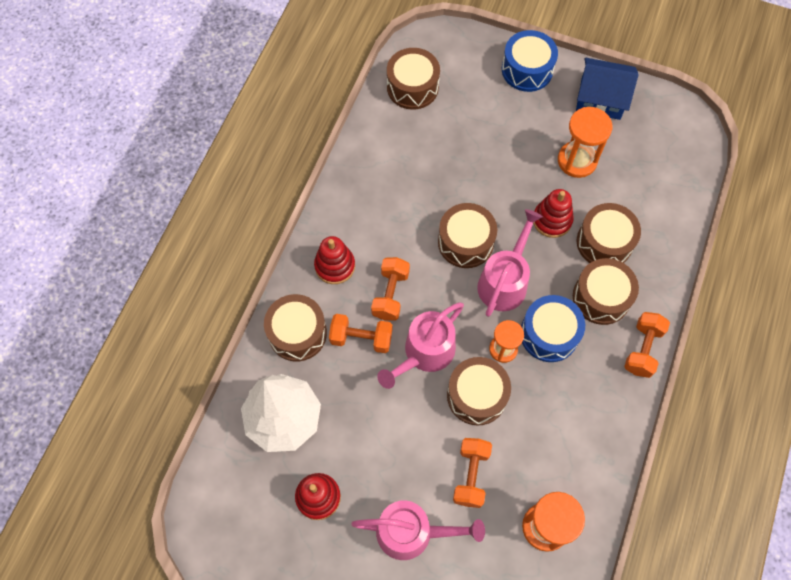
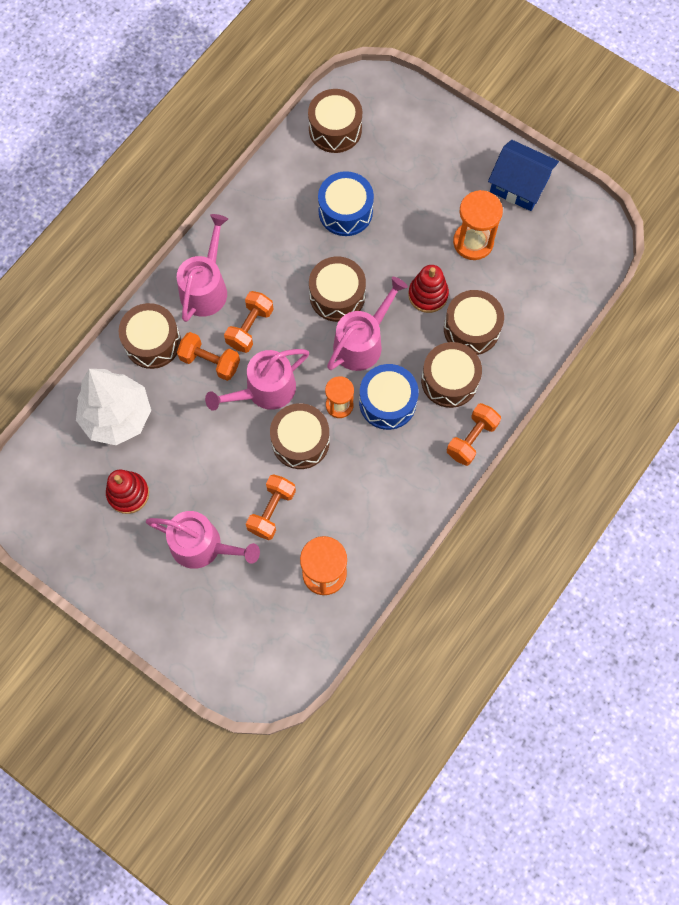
camera: 15 degrees right, 5 degrees up
red stacking toy [314,236,355,284] -> pink watering can [177,214,228,322]
blue drum [502,30,558,92] -> blue drum moved to [318,171,374,236]

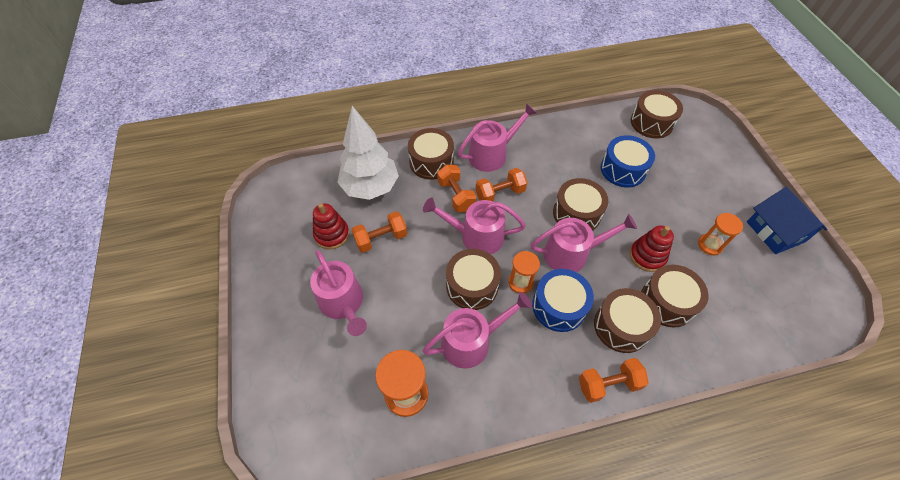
camera: 40 degrees right, 15 degrees down
orange dumbbell [246,474,296,540] -> orange dumbbell moved to [352,211,407,253]
orange hourglass [453,190,503,260] -> orange hourglass [698,213,743,255], size x0.66
none -> pink watering can [423,292,532,369]

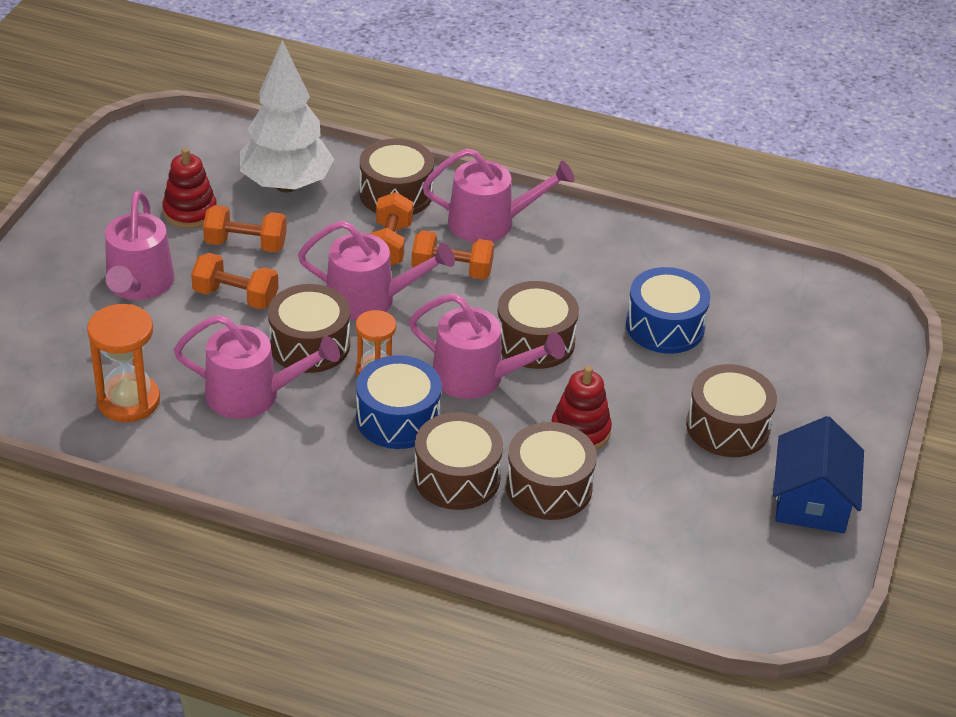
camera: 30 degrees right, 15 degrees down
pink watering can [423,197,526,254] -> pink watering can turned 150 degrees clockwise [298,221,455,320]
orange dumbbell [579,358,649,403] -> orange dumbbell moved to [191,253,278,309]
brown drum [631,90,683,139] -> brown drum moved to [686,364,777,457]
orange hourglass [698,213,743,255] -> none

